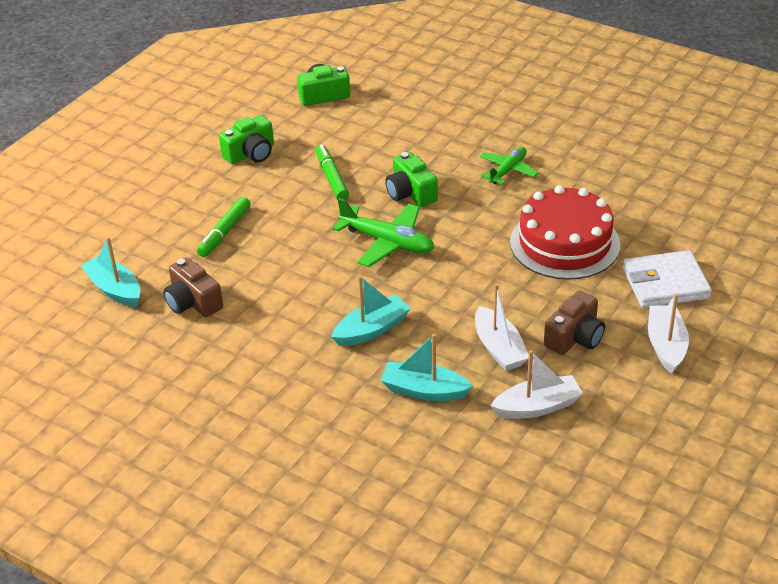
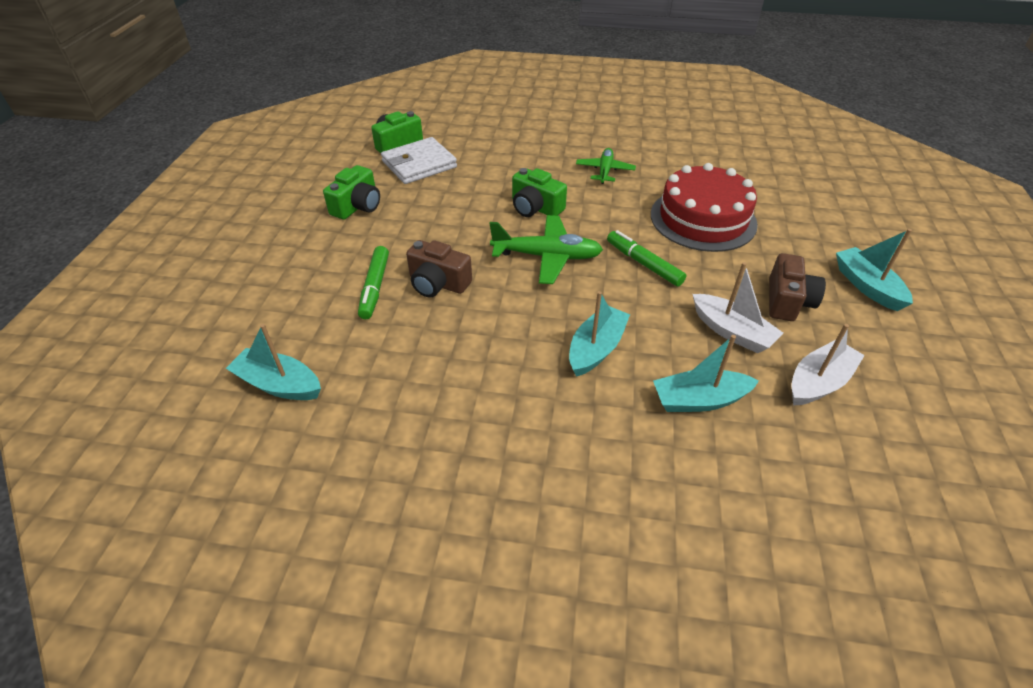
camera: 25 degrees left, 5 degrees up
brown camera [163,258,223,317] -> brown camera moved to [406,240,472,297]
green marker [315,145,349,200] -> green marker moved to [607,230,686,287]
white wallet [623,250,712,308] -> white wallet moved to [381,137,457,184]
white boat [648,294,689,374] -> turquoise boat [836,229,913,311]

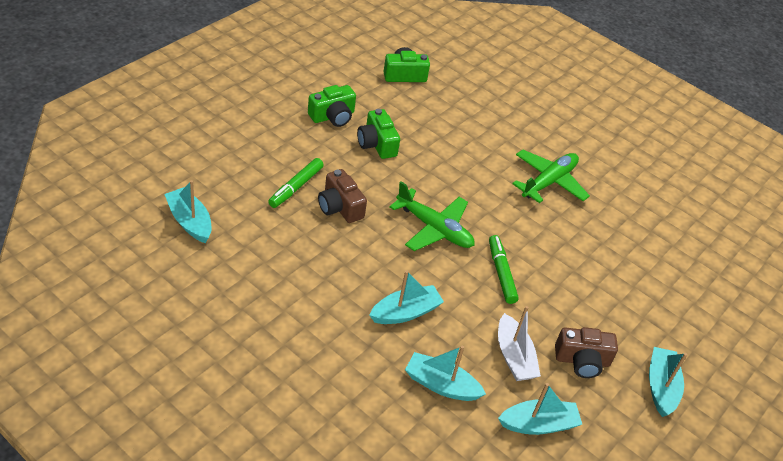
camera: 25 degrees right, 0 degrees up
white wallet [381,137,457,184] -> none
green camera [512,168,567,217] -> green camera moved to [357,109,400,159]
green plane [576,148,636,184] -> green plane [512,149,590,203], size x1.54
red cake [651,163,758,252] -> none
brown camera [769,253,826,321] -> brown camera turned 45 degrees clockwise [555,327,618,378]
white boat [791,324,865,405] -> turquoise boat [498,383,582,435]

